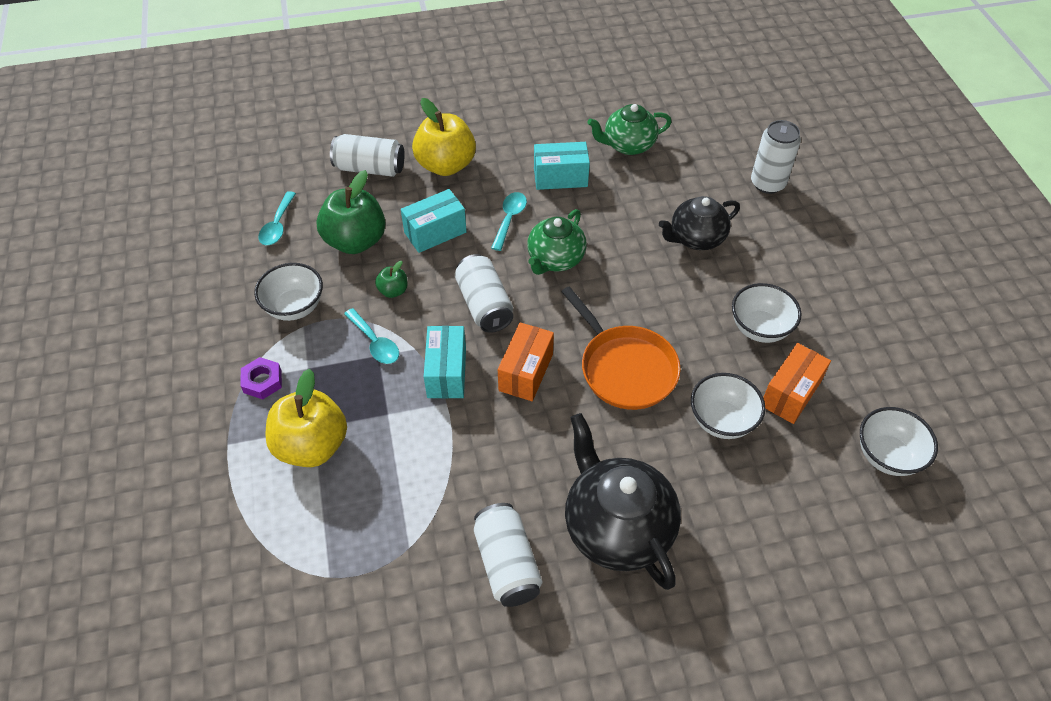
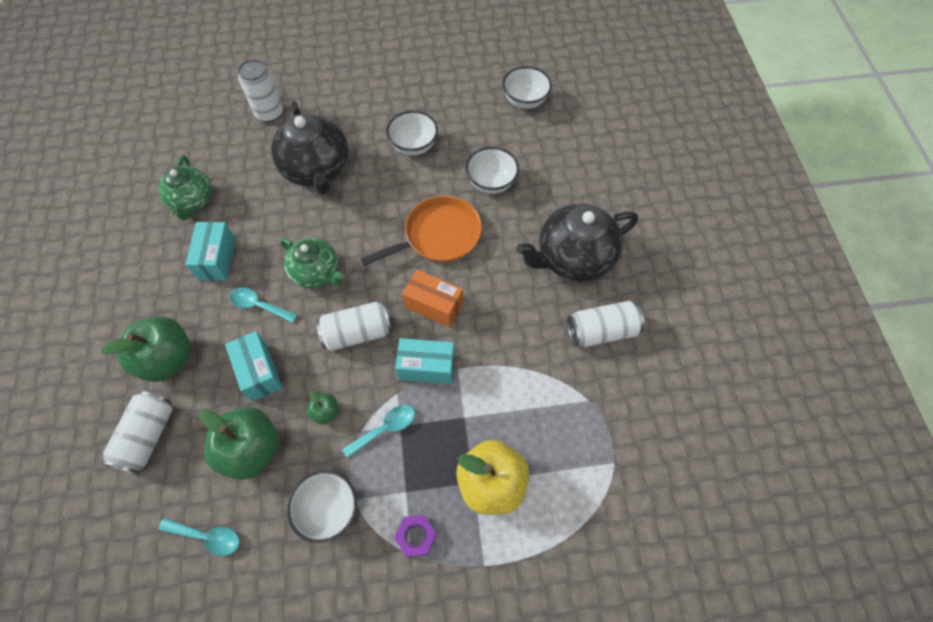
camera: 85 degrees left, 10 degrees up
yellow apple [412,98,476,176] -> green apple [101,316,191,382]
black teapot [659,196,740,250] -> black teapot [271,101,349,195], size x1.55
orange box [763,343,831,424] -> none

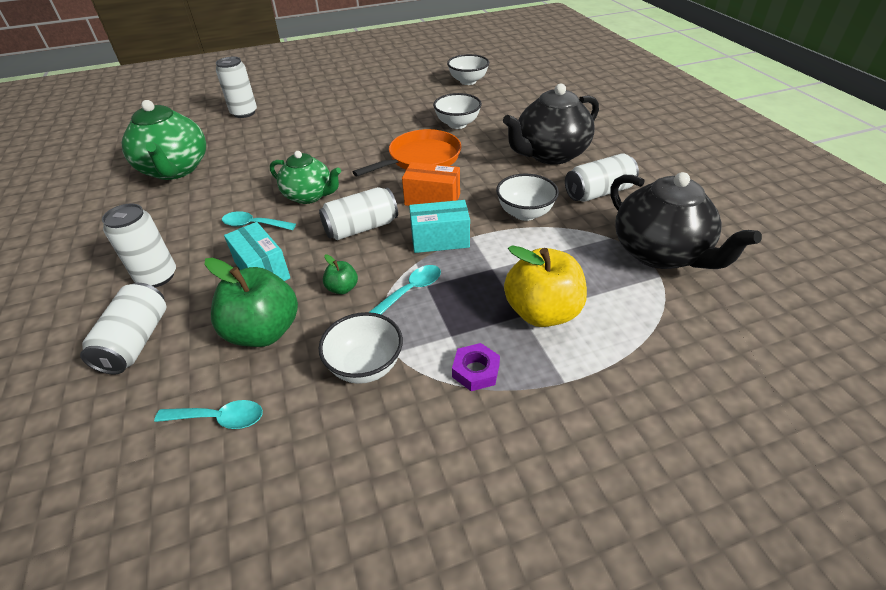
camera: 10 degrees left, 20 degrees down
green apple [101,316,191,382] -> white can [102,204,176,287]
green teapot [158,155,212,221] -> green teapot [121,100,206,180], size x1.55
turquoise box [185,222,236,281] -> none
black teapot [271,101,349,195] -> black teapot moved to [610,172,762,269]
white bowl [386,111,438,156] -> white bowl moved to [496,174,559,221]

